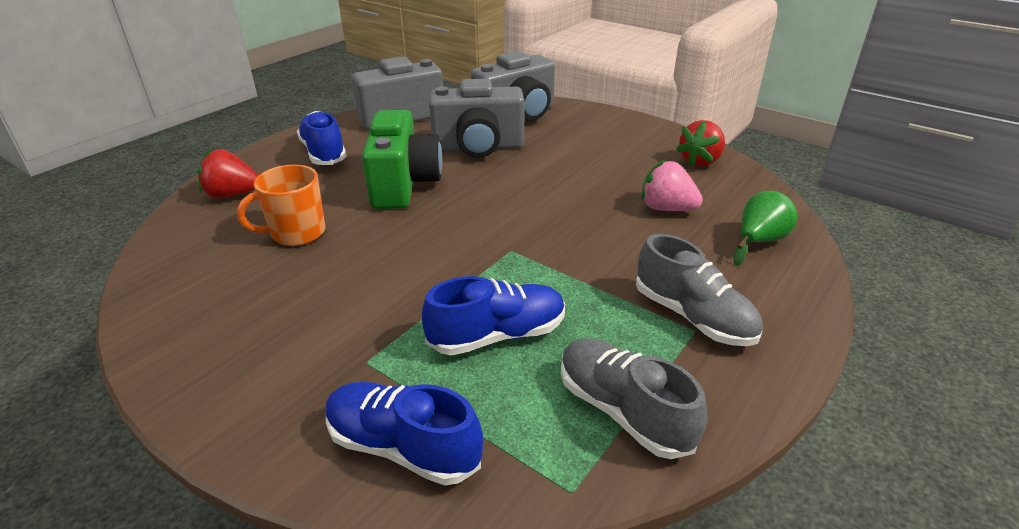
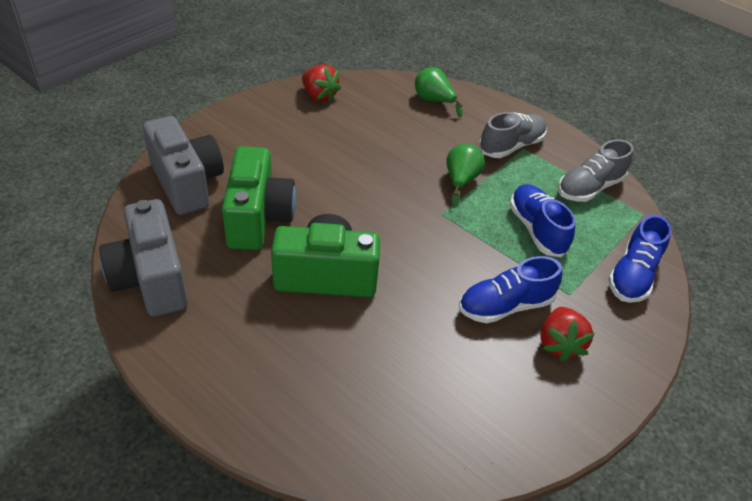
camera: 90 degrees left, 10 degrees up
red strawberry [198,149,258,198] -> red strawberry moved to [541,307,595,362]
orange mug [237,165,325,246] -> none
blue shoe [297,111,346,165] -> blue shoe moved to [459,256,562,323]
grey camera [429,79,525,158] -> green camera [222,146,296,250]
pink strawberry [641,160,703,211] -> none
none -> green pear [446,144,485,207]

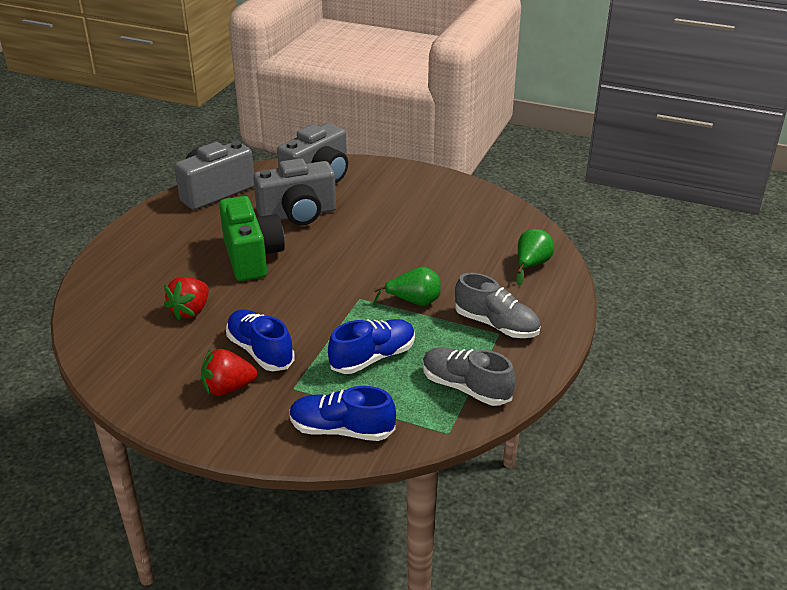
camera: 75 degrees right, 10 degrees down
green camera [222,146,296,250] -> grey camera [253,158,336,225]
red strawberry [302,64,341,102] -> red strawberry moved to [164,277,209,320]

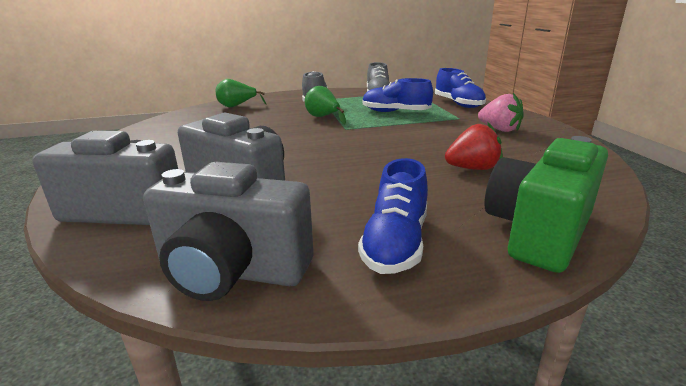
camera: 125 degrees left, 10 degrees down
red strawberry [201,349,257,396] -> pink strawberry [478,93,524,132]
green camera [219,196,285,281] -> green camera moved to [484,136,608,273]
blue shoe [226,310,295,371] -> blue shoe moved to [358,158,428,274]

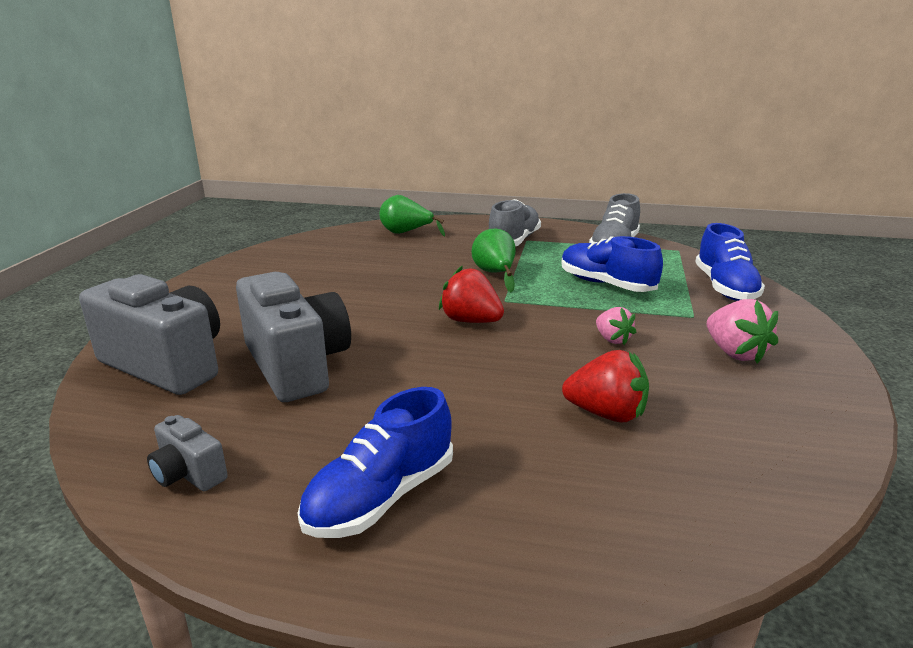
camera: 25 degrees right, 0 degrees up
grey camera [143,162,314,301] -> grey camera [147,415,228,491], size x0.46
green camera [484,136,608,273] -> none
none -> red strawberry [439,266,504,323]
none -> pink strawberry [596,307,636,345]

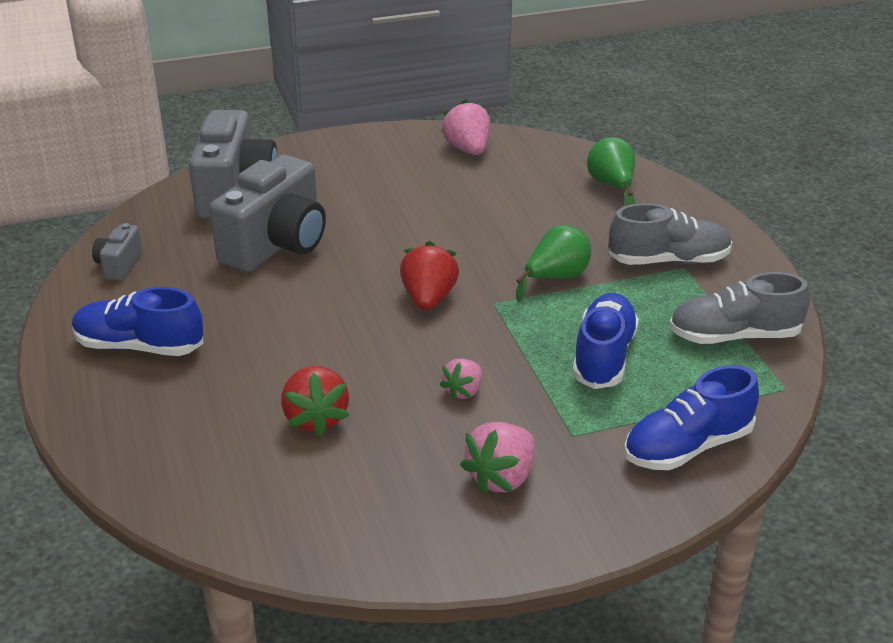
camera: 60 degrees right, 10 degrees up
none -> pink strawberry [441,99,490,155]

